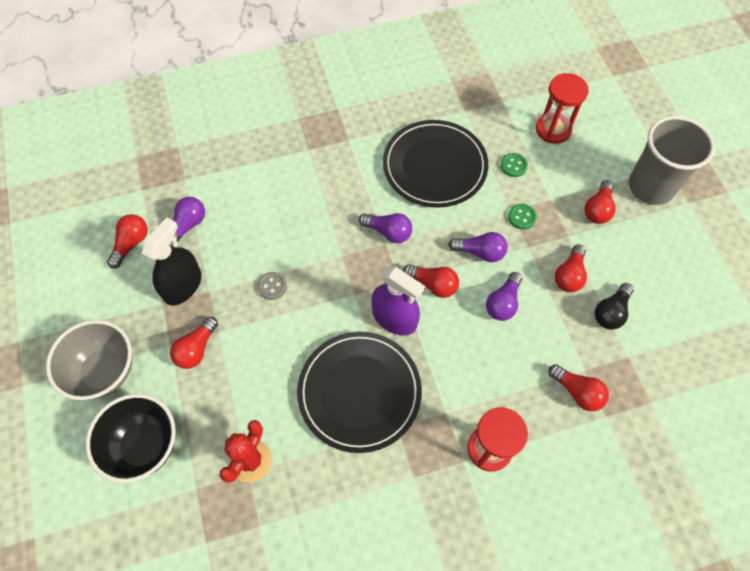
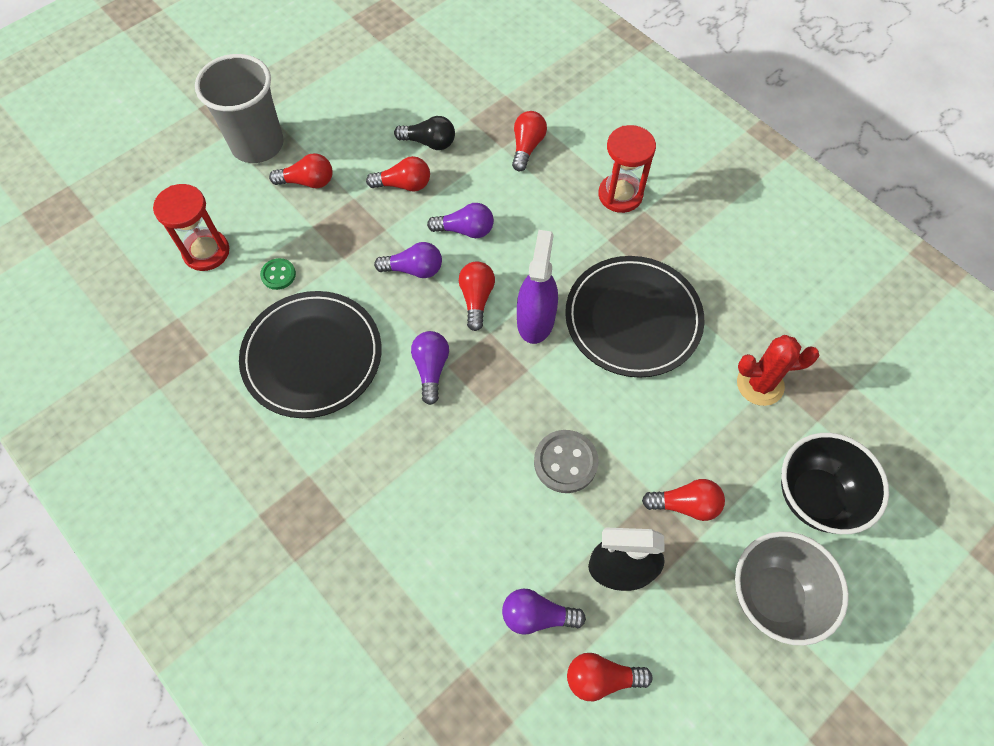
camera: 115 degrees left, 0 degrees up
grey button [257,272,287,300] -> grey button [534,430,598,493], size x1.67
purple light bulb [448,232,507,262] -> purple light bulb turned 105 degrees clockwise [374,242,442,278]
green button [508,204,537,229] -> none

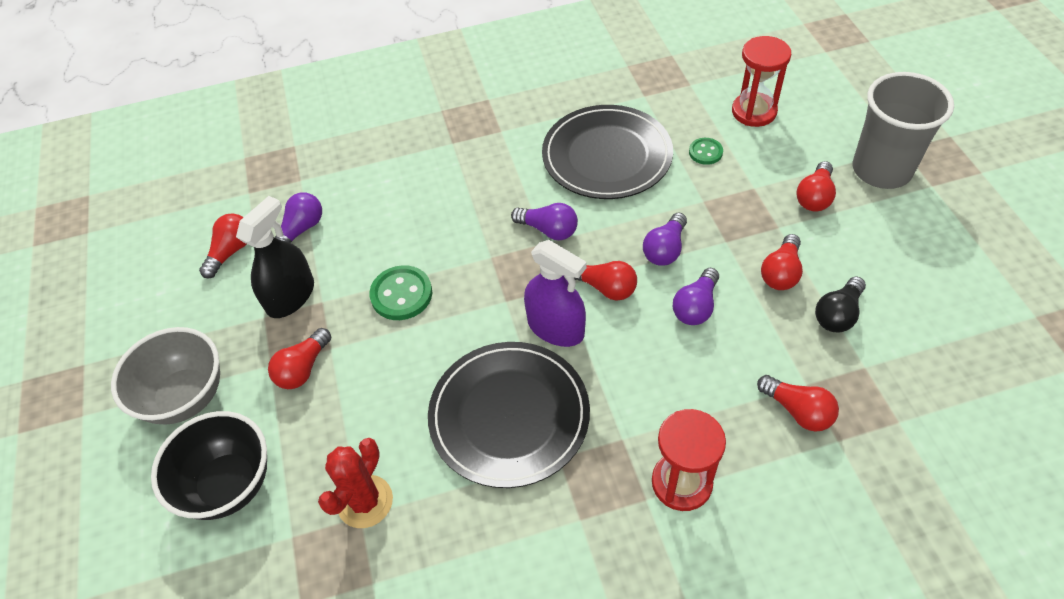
camera: 120 degrees right, 10 degrees down
grey button [534,430,598,493] -> green button [369,265,432,320]

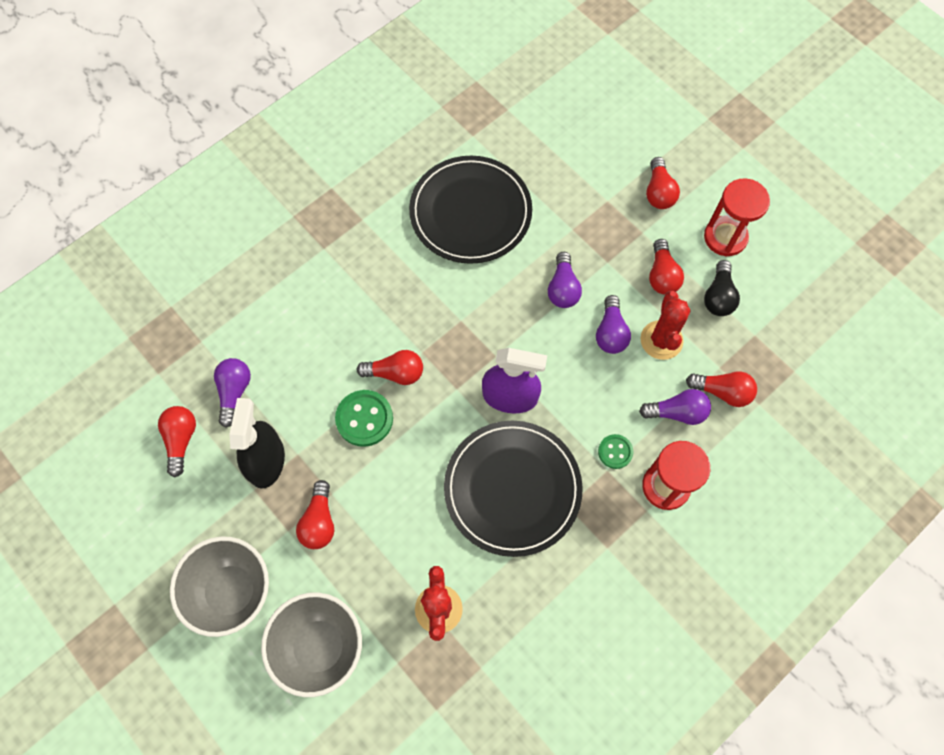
camera: 30 degrees left, 15 degrees up
black bowl [151,411,267,520] -> grey bowl [261,592,362,697]
purple light bulb [511,203,578,240] -> purple light bulb moved to [639,389,711,425]
red light bulb [574,261,637,301] -> red light bulb moved to [357,350,423,385]
green button [689,138,723,165] -> green button moved to [598,434,633,469]
red hourglass [732,36,791,127] -> red hourglass moved to [704,178,770,256]
grey cup [853,72,954,189] -> none
none -> red cactus [640,291,691,360]

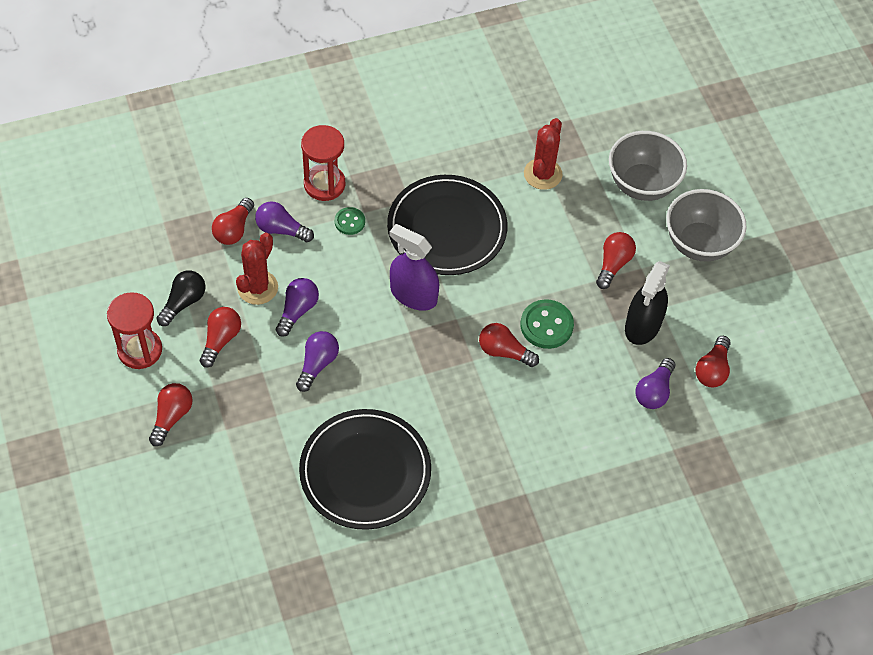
camera: 160 degrees left, 10 degrees down
red light bulb [686,371,757,407] -> red light bulb turned 105 degrees counterclockwise [212,198,254,245]

